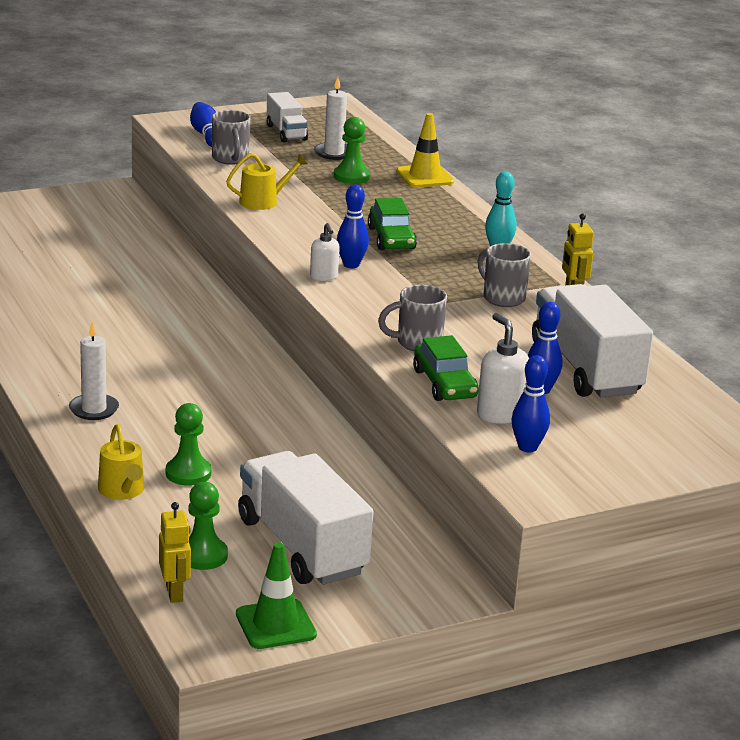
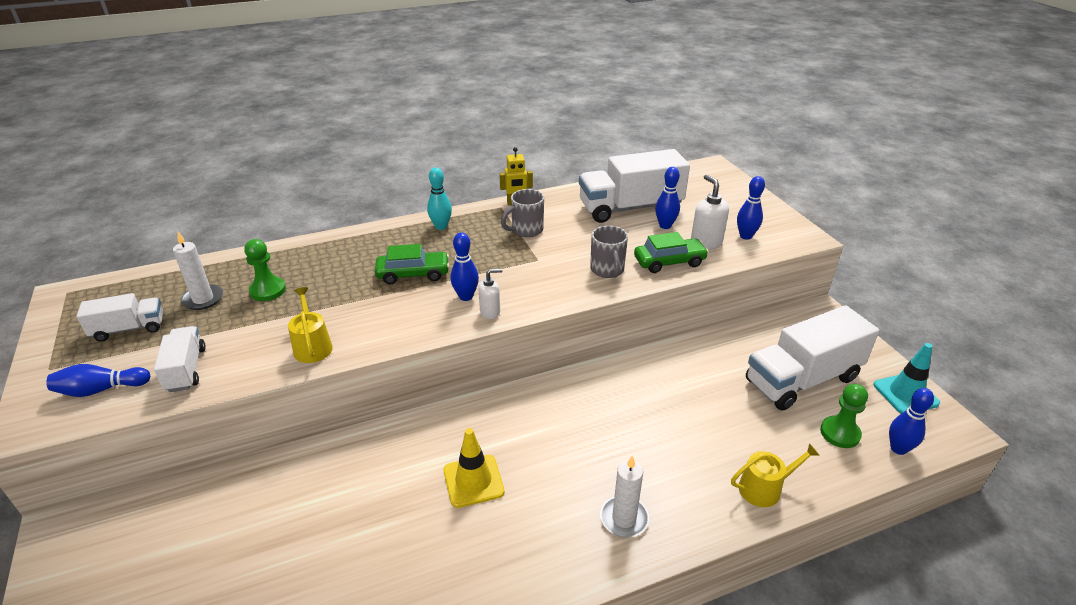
camera: 85 degrees left, 10 degrees up
yellow robot [159,502,191,603] -> blue bowling pin [889,388,934,455]
green pawn [166,403,211,486] -> none
grey mug [212,110,251,165] -> white truck [154,326,206,392]
green traffic cone [236,542,317,649] -> turquoise traffic cone [874,343,940,414]
yellow traffic cone [396,113,454,188] -> yellow traffic cone moved to [444,428,504,508]
white soap dispenser [477,313,529,424] -> white soap dispenser turned 90 degrees clockwise [691,174,729,250]

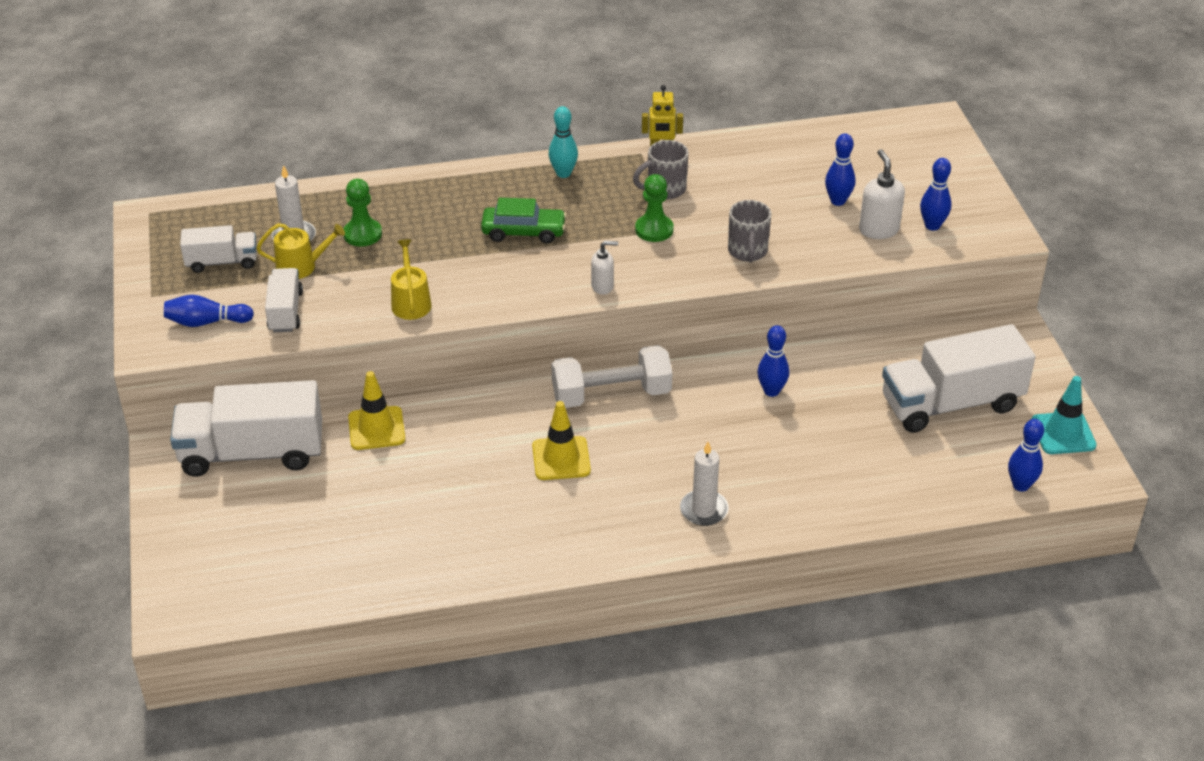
camera: 10 degrees right, 5 degrees up
blue bowling pin [450,232,479,301] -> blue bowling pin moved to [757,325,789,397]
white truck [579,149,690,223] -> white truck moved to [170,380,322,477]
green car [634,232,709,273] -> none
yellow watering can [731,443,820,507] -> yellow watering can moved to [256,223,345,279]
green pawn [820,384,868,448] -> green pawn moved to [635,174,674,242]
none -> yellow traffic cone [348,371,405,450]
none -> white dumbbell [551,345,672,408]

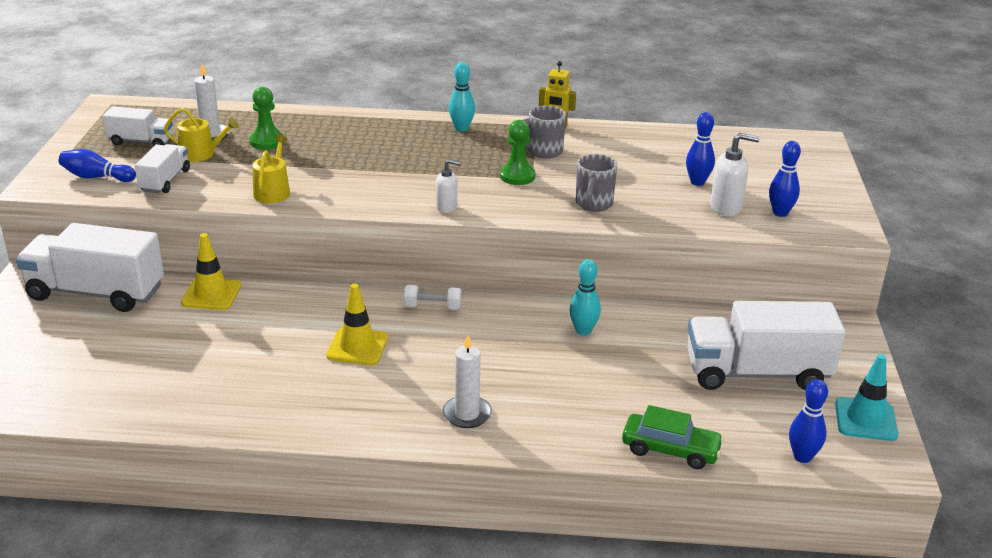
camera: 15 degrees right, 10 degrees down
green car [481,198,567,244] -> green car moved to [622,405,724,469]
white dumbbell [551,345,672,408] -> white dumbbell [404,284,462,310], size x0.51
blue bowling pin [757,325,789,397] -> turquoise bowling pin [569,259,601,336]
white soap dispenser [859,149,905,239] -> white soap dispenser turned 90 degrees clockwise [710,133,760,216]

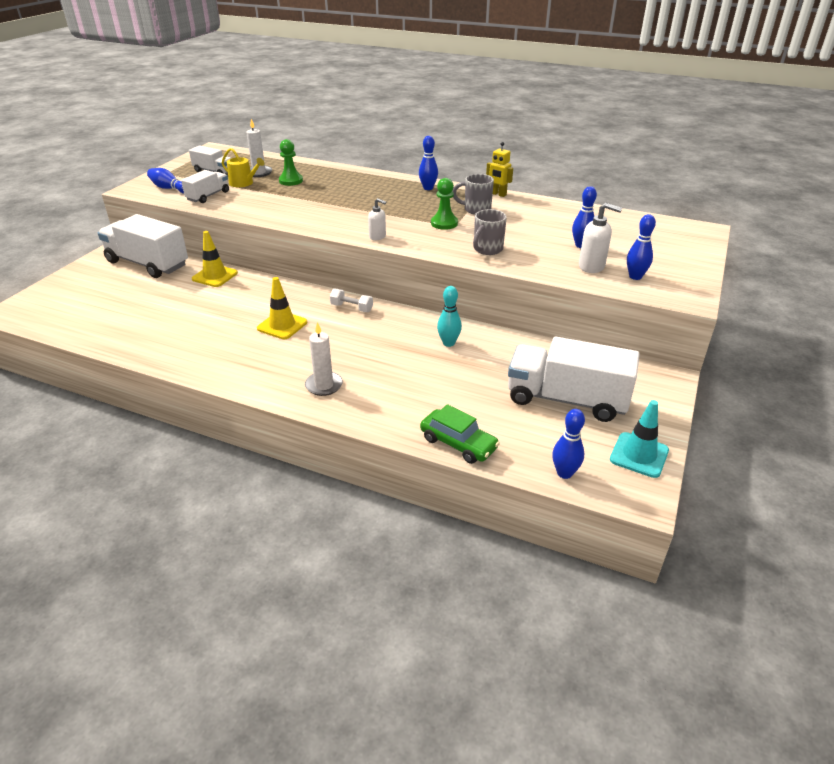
camera: 20 degrees right, 5 degrees up
yellow watering can [252,135,290,203] -> none
turquoise bowling pin [449,62,475,132] -> blue bowling pin [419,136,438,190]

